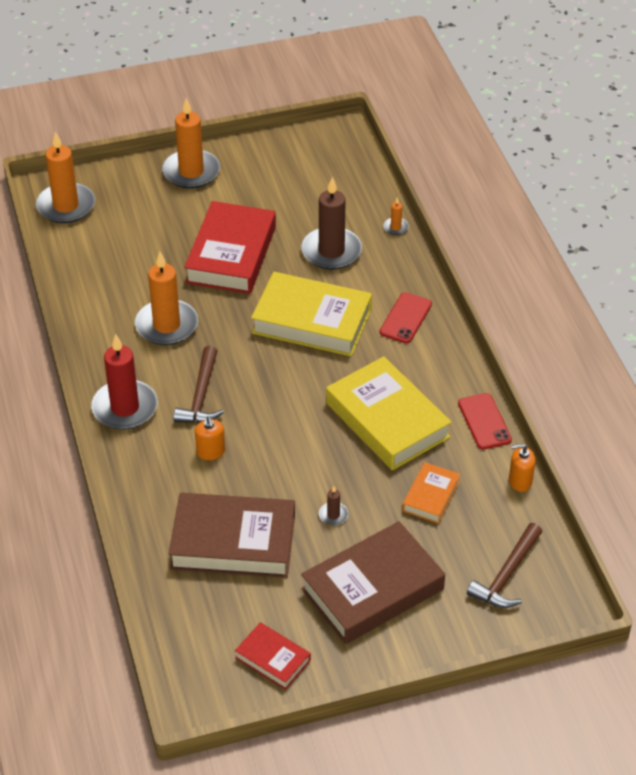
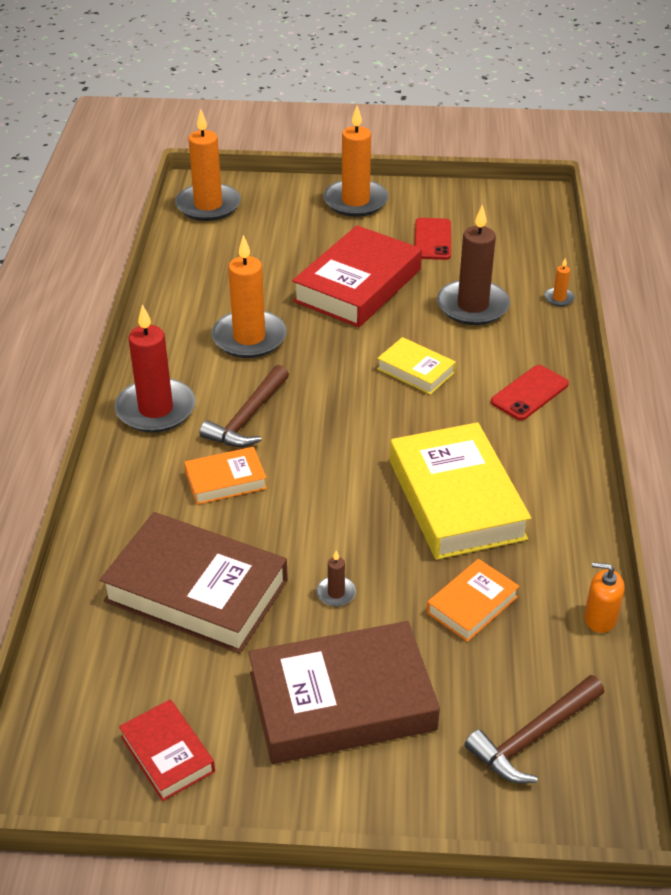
camera: 20 degrees right, 5 degrees down
orange soap dispenser [195,416,225,460] -> orange book [184,447,267,505]
yellow book [251,272,372,356] -> yellow book [377,337,456,395], size x0.51
red phone [458,393,512,450] -> red phone moved to [415,218,451,260]

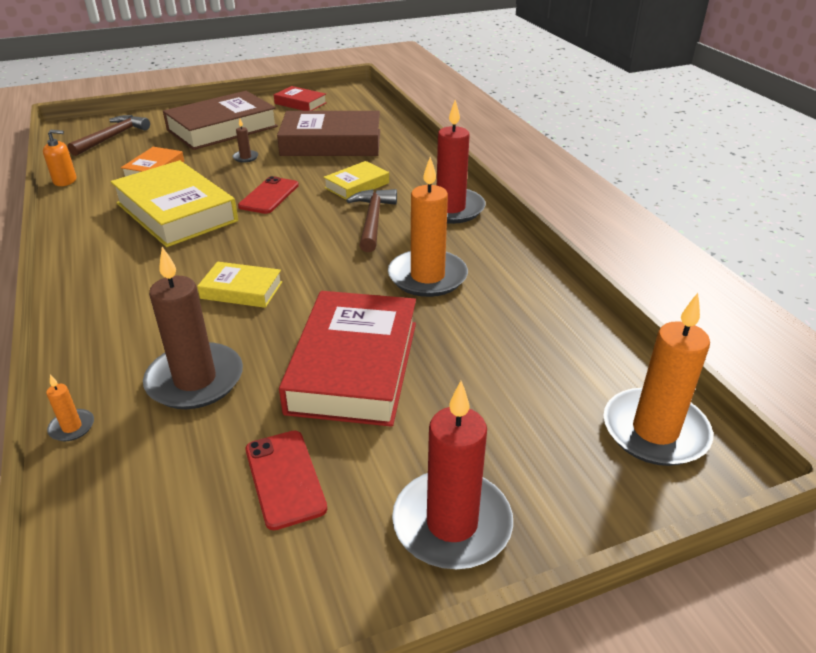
camera: 155 degrees right, 5 degrees down
orange book [184,447,267,505] -> yellow book [323,161,389,200]
orange candle [323,106,388,217] -> red candle [392,381,513,569]
red phone [491,365,569,420] -> red phone moved to [238,176,299,214]

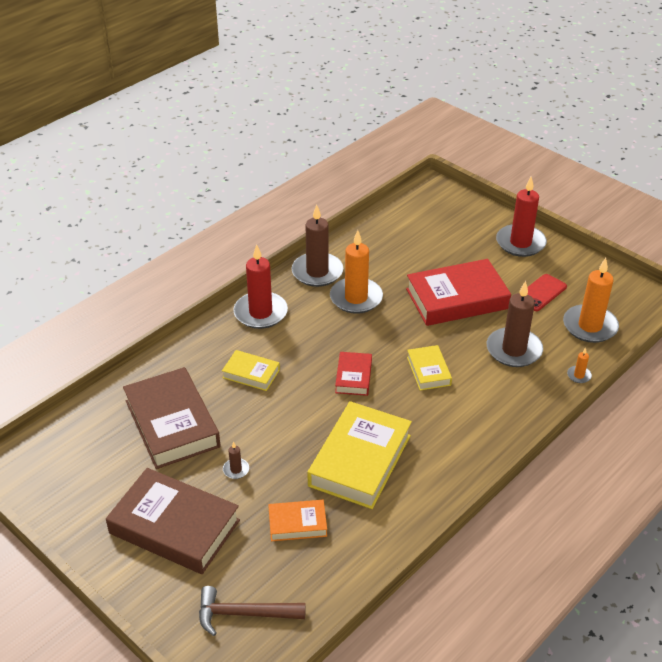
camera: 115 degrees left, 5 degrees up
orange soap dispenser [43,130,76,186] -> none
red phone [238,176,299,214] -> none
red book [274,86,327,111] -> red book moved to [335,352,372,396]
brown hammer [346,189,397,252] -> none
orange candle [604,293,713,466] -> orange candle moved to [563,258,619,343]
none -> brown candle [292,205,343,287]

